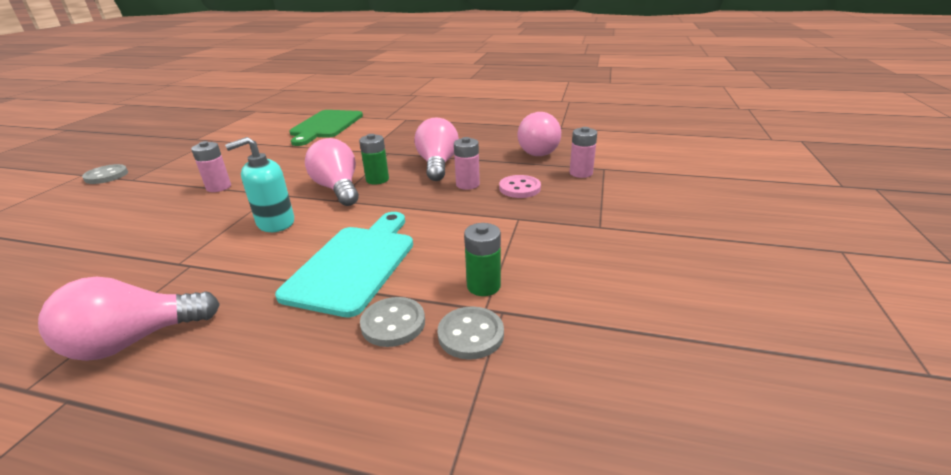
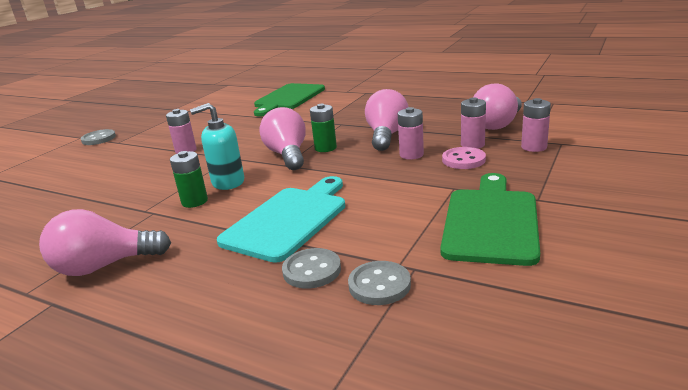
camera: 15 degrees right, 5 degrees down
green battery [464,223,501,296] -> green battery moved to [170,151,208,208]
none -> green cutting board [440,173,540,266]
none -> pink battery [461,97,486,149]

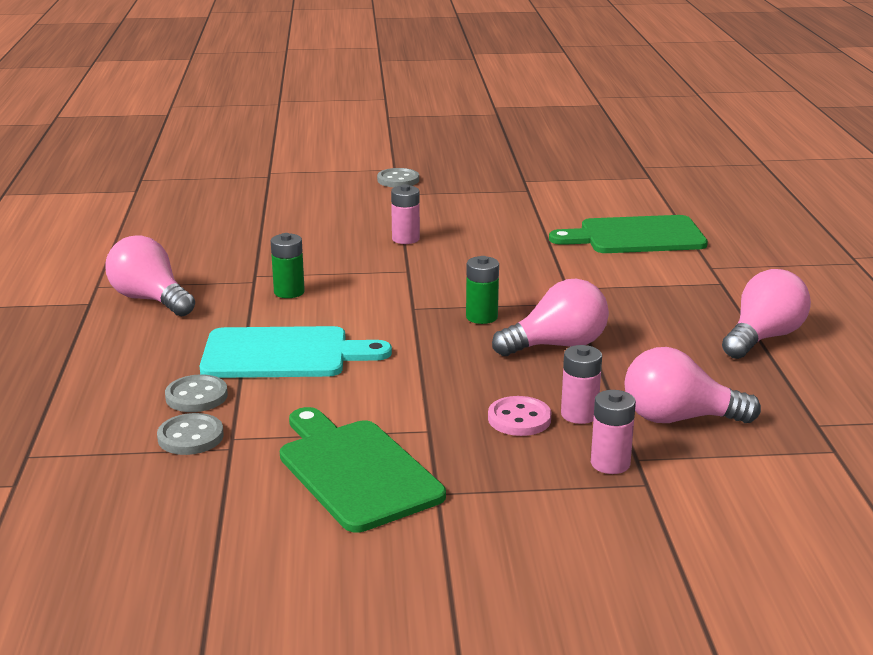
camera: 55 degrees right, 0 degrees up
turquoise soap dispenser [190,103,244,190] -> none
pink light bulb [259,107,306,170] -> pink light bulb moved to [722,269,811,359]
pink battery [398,107,424,160] -> none
green cutting board [440,173,540,266] -> green cutting board turned 105 degrees counterclockwise [280,407,446,533]

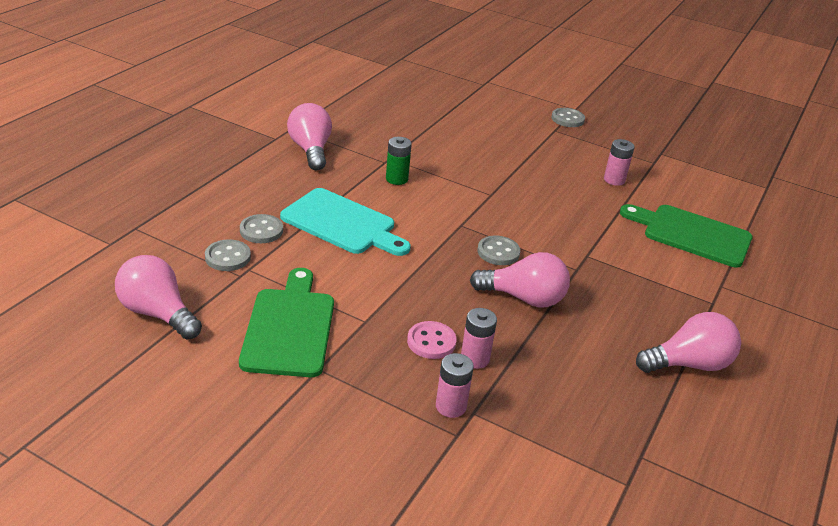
camera: 30 degrees right, 10 degrees up
pink battery [391,184,420,244] -> pink battery moved to [604,139,635,186]
green battery [466,256,499,324] -> grey button [477,236,520,265]
pink light bulb [625,347,761,423] -> pink light bulb moved to [115,255,202,340]

